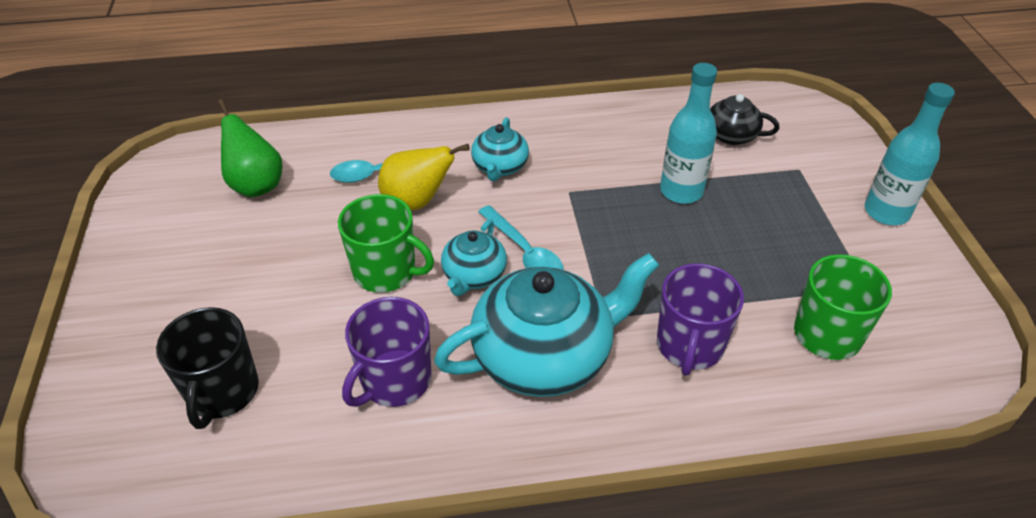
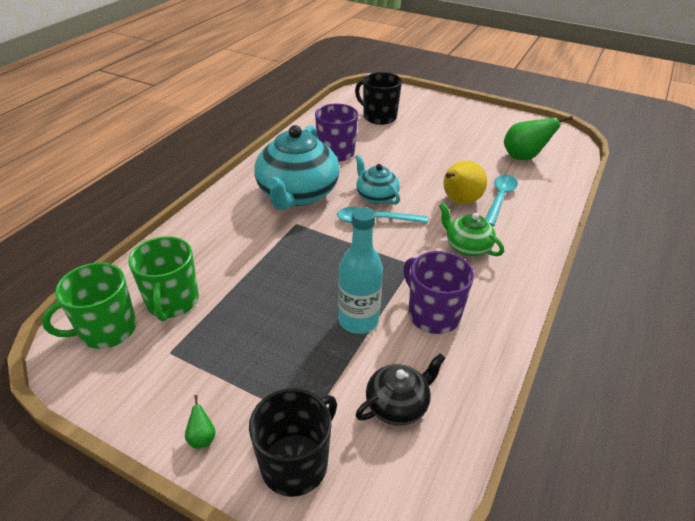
camera: 125 degrees right, 5 degrees down
green mug [338,194,434,293] -> green mug moved to [42,262,137,349]
turquoise teapot [471,117,529,181] -> green teapot [439,203,504,256]
purple mug [657,263,744,376] -> purple mug moved to [403,251,474,334]
turquoise bottle [865,83,955,225] -> green pear [185,395,216,449]
none -> black mug [249,388,337,497]

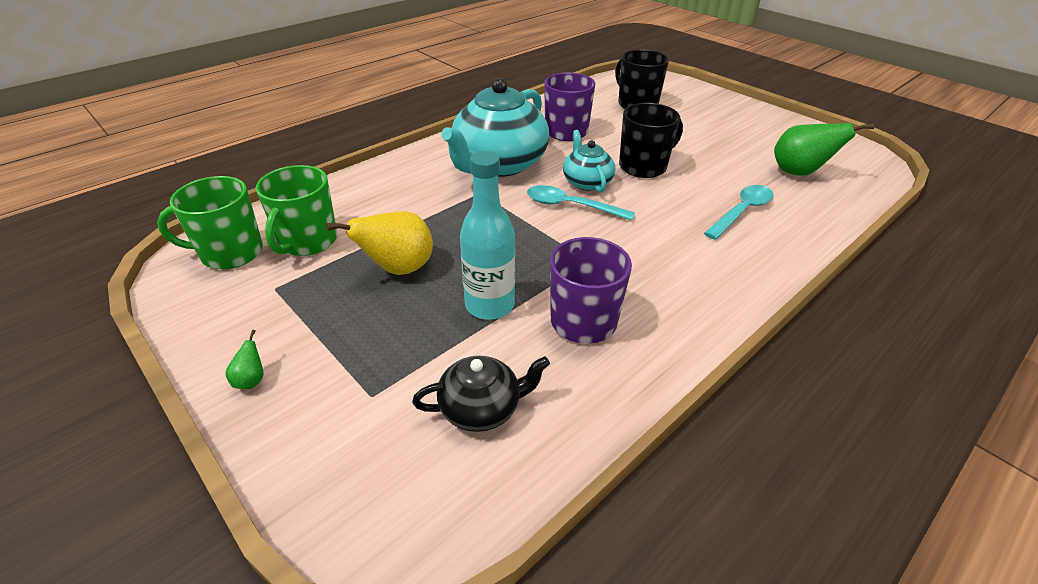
camera: 20 degrees right, 0 degrees up
black mug [249,388,337,497] -> black mug moved to [619,103,683,178]
green teapot [439,203,504,256] -> none
yellow pear [443,161,487,204] -> yellow pear moved to [326,211,433,275]

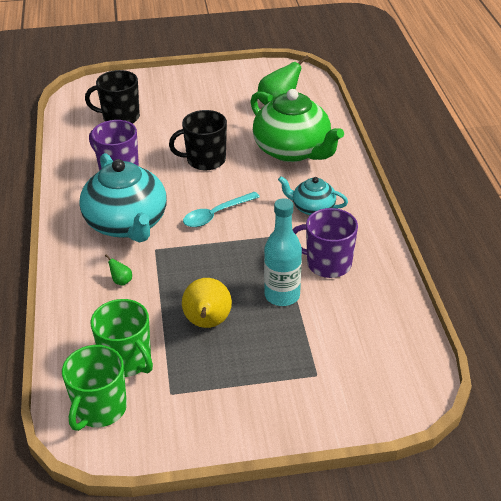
camera: 55 degrees left, 0 degrees up
green pear [225,330,264,389] -> green pear moved to [105,254,132,286]
black teapot [412,356,550,432] -> none
turquoise teapot [563,130,615,193] -> turquoise teapot moved to [278,176,348,215]
black mug [619,103,683,178] -> black mug turned 105 degrees counterclockwise [169,110,227,170]
turquoise spoon [704,185,774,240] -> green teapot [250,89,344,162]

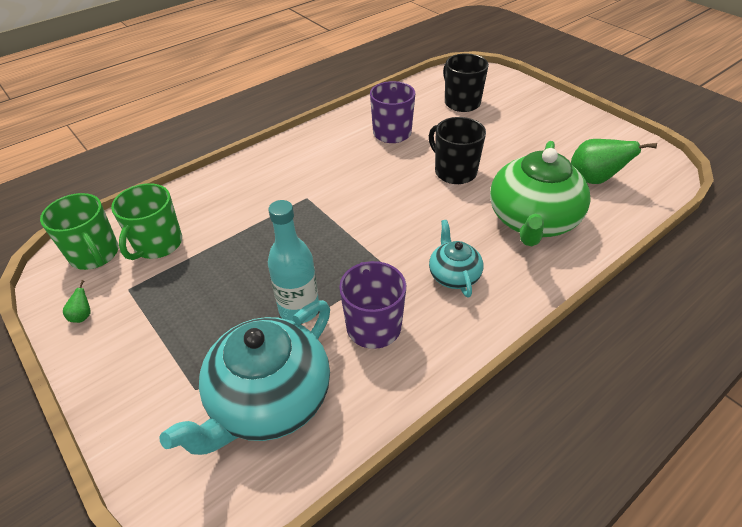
camera: 60 degrees right, 5 degrees up
green mug [62,345,127,431] -> green mug turned 120 degrees counterclockwise [40,193,119,270]
turquoise teapot [79,153,167,243] -> turquoise teapot moved to [160,300,330,455]
green pear [105,254,132,286] -> green pear moved to [63,280,91,323]
yellow pear [182,278,232,328] -> none
turquoise spoon [183,192,260,227] -> none

